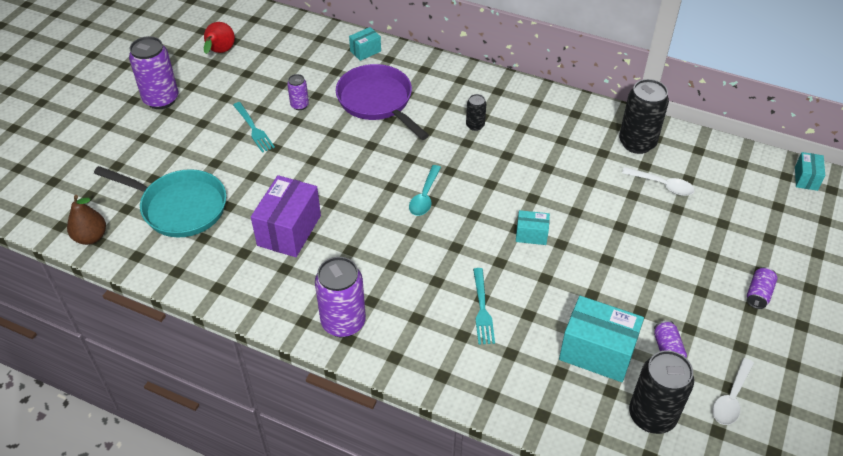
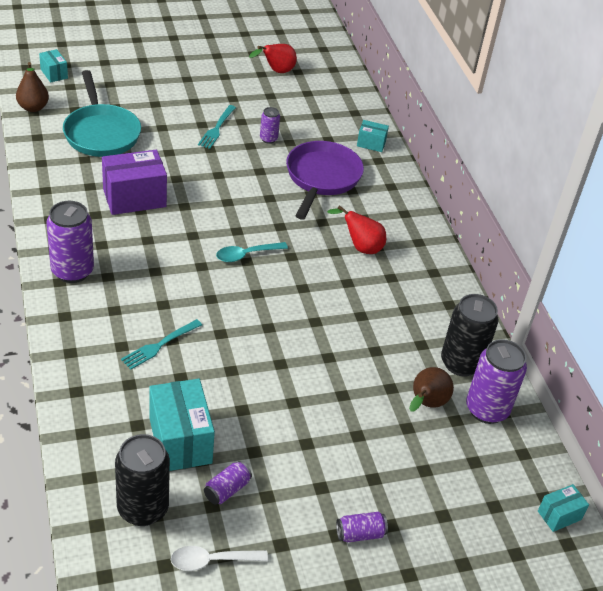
camera: 45 degrees right, 5 degrees down
purple can [129,36,178,109] -> purple can moved to [466,339,527,424]
black can [466,94,486,131] -> red pear [327,205,386,254]
turquoise box [516,210,550,245] -> turquoise box moved to [39,49,68,83]
white spoon [622,167,695,196] -> brown pear [409,367,454,412]

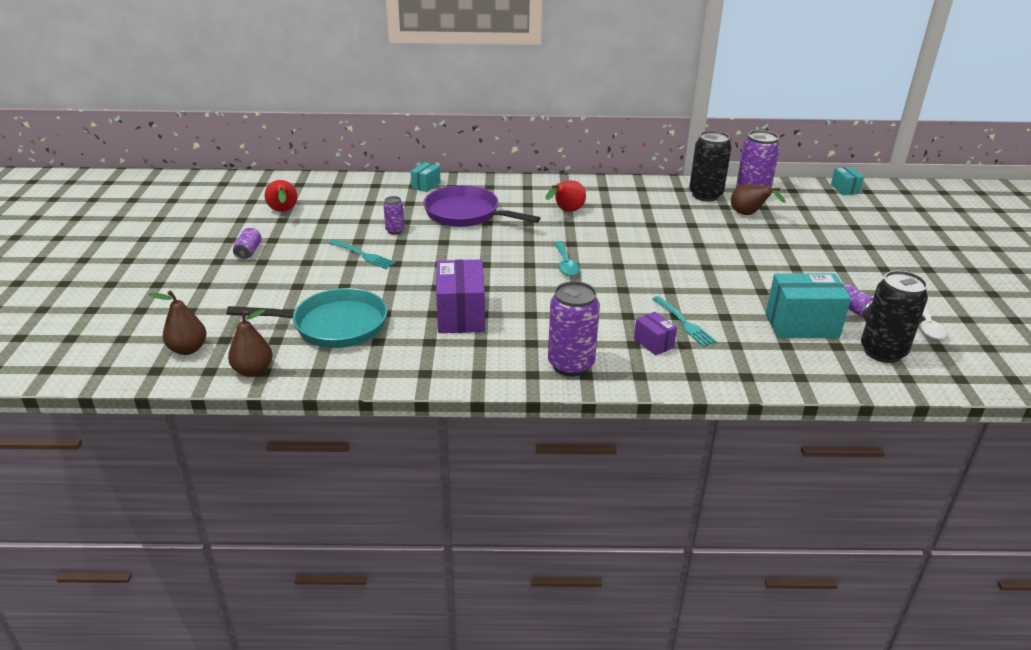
camera: 70 degrees left, 10 degrees down
turquoise box [39,49,68,83] -> brown pear [149,290,206,355]
purple can [336,512,388,542] -> purple can moved to [233,228,261,260]
none -> purple box [634,312,677,355]

